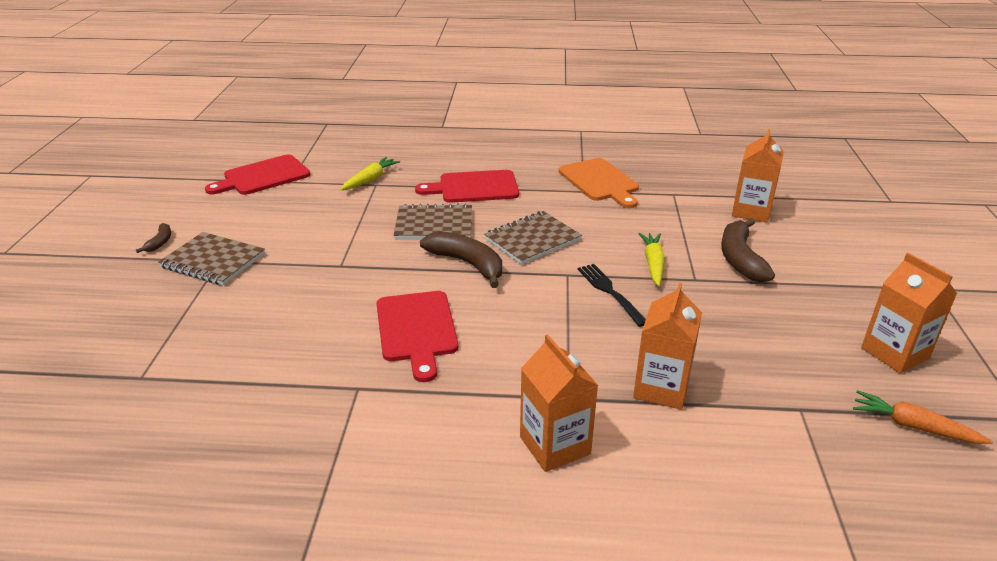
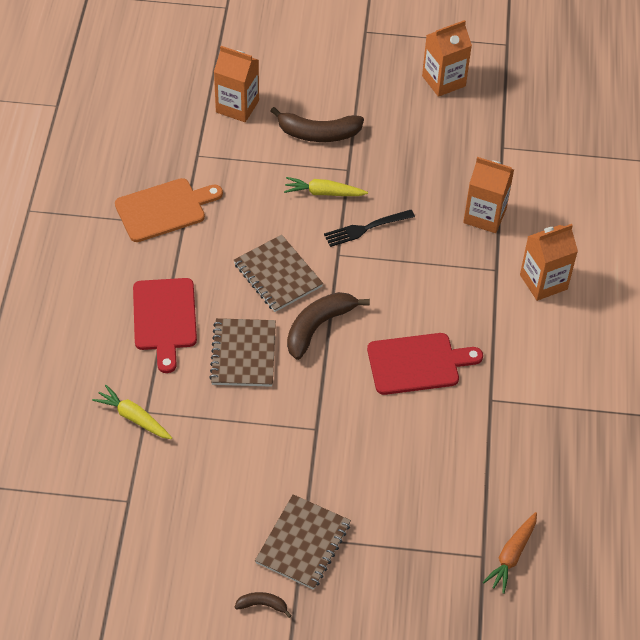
camera: 90 degrees left, 20 degrees up
red cutting board [205,154,310,195] -> none
orange carrot [853,390,993,444] -> orange carrot moved to [483,512,537,594]

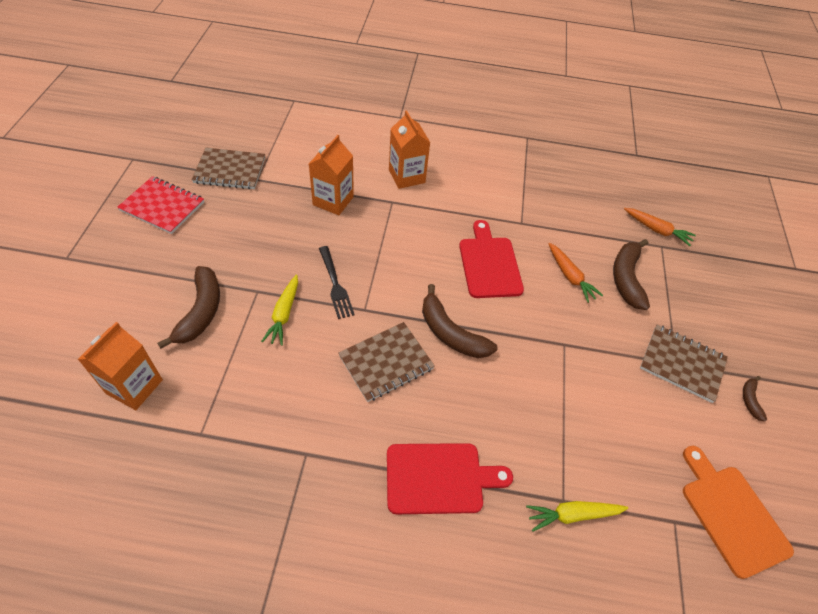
camera: 90 degrees left, 0 degrees up
yellow carrot [92,385,172,439] -> yellow carrot turned 45 degrees clockwise [526,501,628,531]
orange cutting board [115,178,223,242] -> orange cutting board moved to [683,446,794,579]
brown notebook [209,318,276,387] -> brown notebook moved to [192,148,265,190]
orange carton [422,20,472,97] -> red notebook [117,176,204,234]
none -> orange carrot [548,243,603,303]
none -> brown banana [613,239,650,310]

